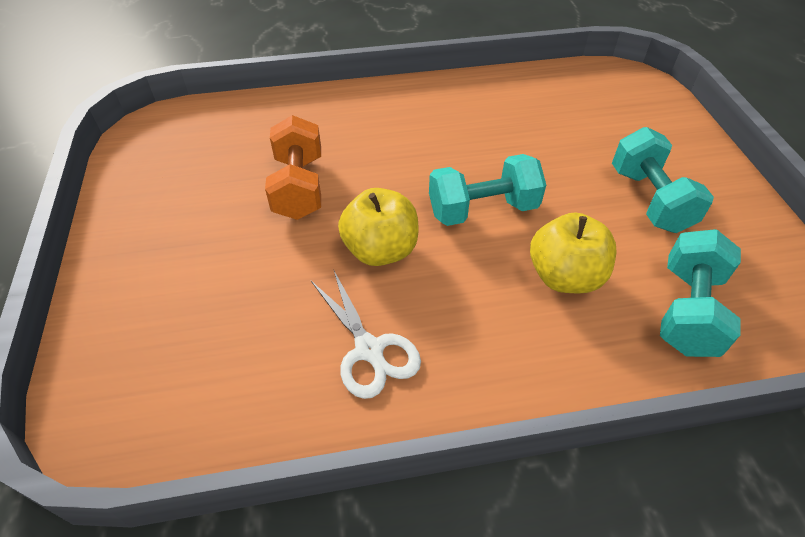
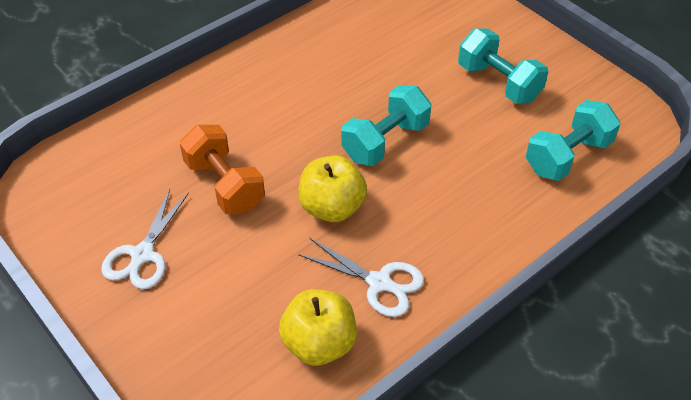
camera: 30 degrees left, 0 degrees up
yellow apple [530,212,616,293] -> yellow apple moved to [279,289,357,366]
turquoise dumbbell [660,229,741,357] -> turquoise dumbbell turned 60 degrees clockwise [526,100,620,181]
none -> white scissors [101,189,189,289]

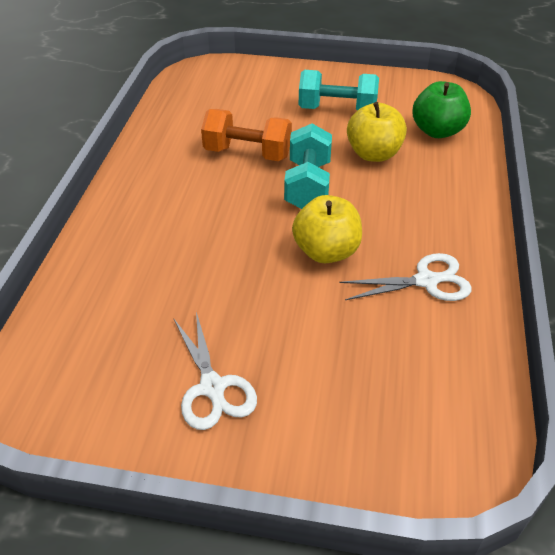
camera: 40 degrees left, 5 degrees down
orange dumbbell [180,125,265,214] -> orange dumbbell moved to [201,109,292,161]
yellow apple [279,289,357,366] -> yellow apple moved to [347,102,407,162]
turquoise dumbbell [526,100,620,181] -> green apple [412,81,471,138]

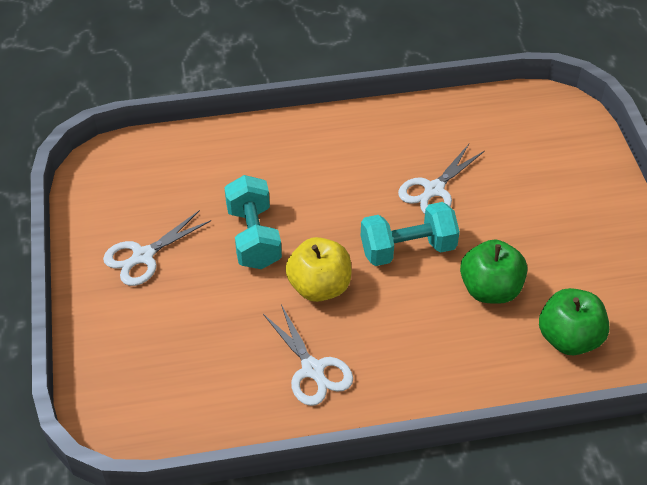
camera: 70 degrees right, 5 degrees up
orange dumbbell [201,109,292,161] -> white scissors [398,144,485,214]
turquoise dumbbell [299,70,379,111] -> turquoise dumbbell moved to [224,175,282,269]
yellow apple [347,102,407,162] -> green apple [460,239,527,304]

